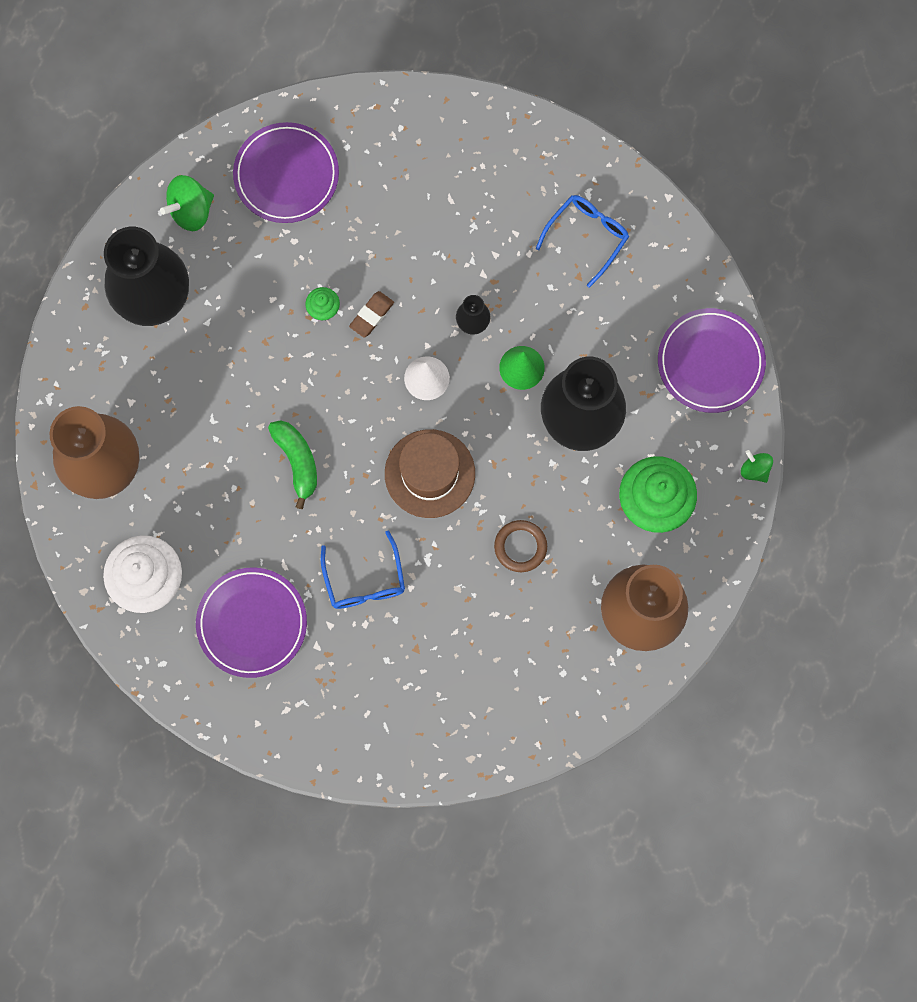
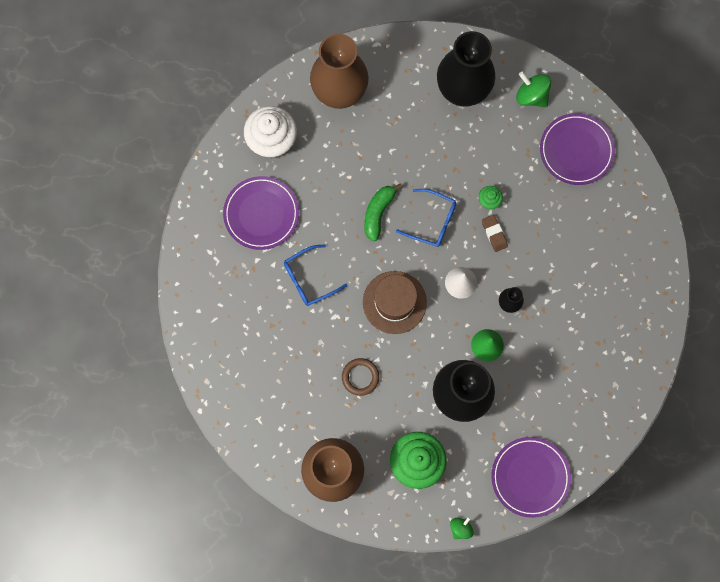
camera: 75 degrees right, 0 degrees up
green banana [268,420,317,509] -> green banana turned 150 degrees clockwise [364,184,403,242]
brown eraser [349,291,394,338] -> brown eraser turned 45 degrees clockwise [482,215,508,252]
blue glasses [535,195,629,288] -> blue glasses moved to [396,189,456,247]

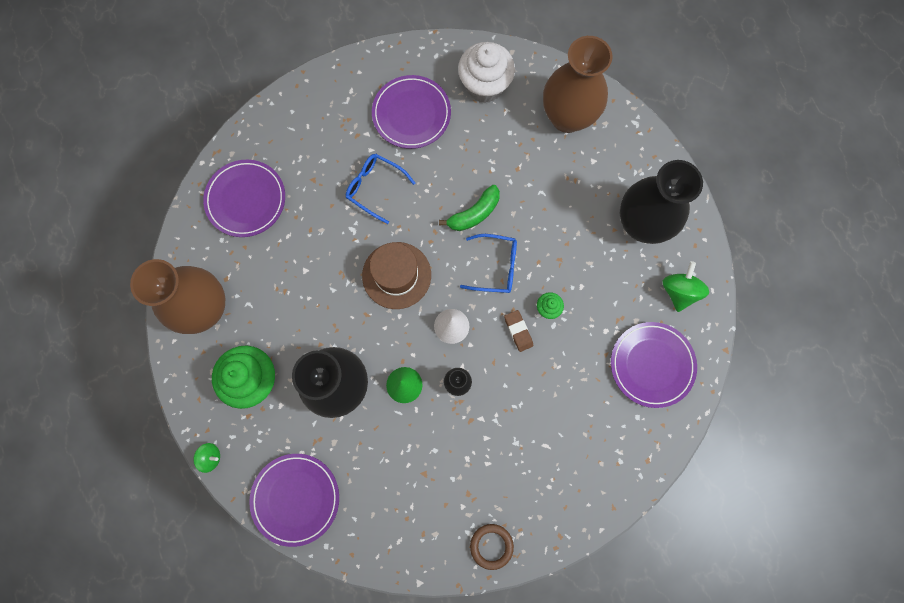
camera: 60 degrees right, 0 degrees up
brown ring [342,358,379,396] -> brown ring moved to [470,524,514,570]
green banana [364,184,403,242] -> green banana turned 150 degrees clockwise [439,185,500,231]
blue glasses [396,189,456,247] -> blue glasses turned 75 degrees counterclockwise [460,234,517,293]
brown eraser [482,215,508,252] -> brown eraser turned 60 degrees counterclockwise [504,310,533,352]
none -> purple plate [203,159,285,237]

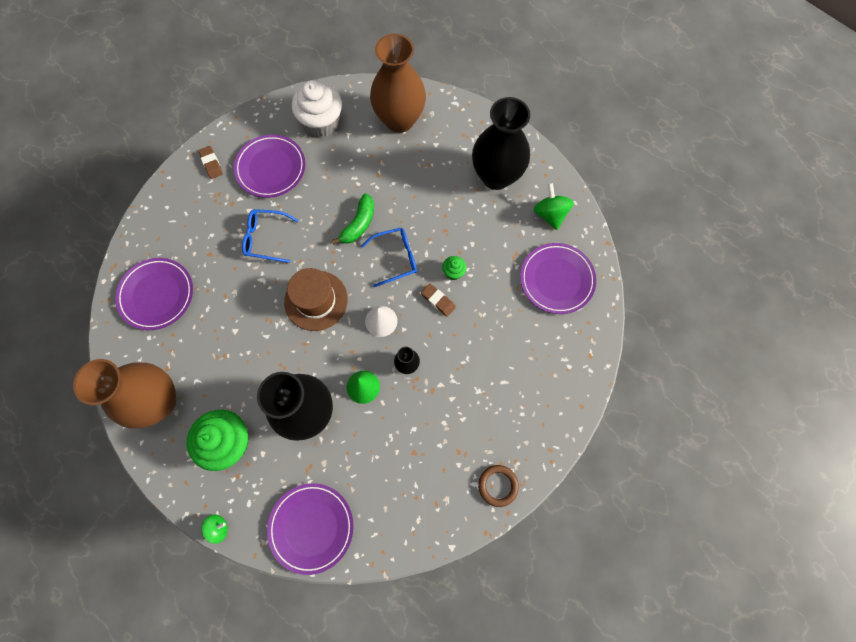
camera: 25 degrees left, 5 degrees down
none -> brown eraser [198,146,223,179]

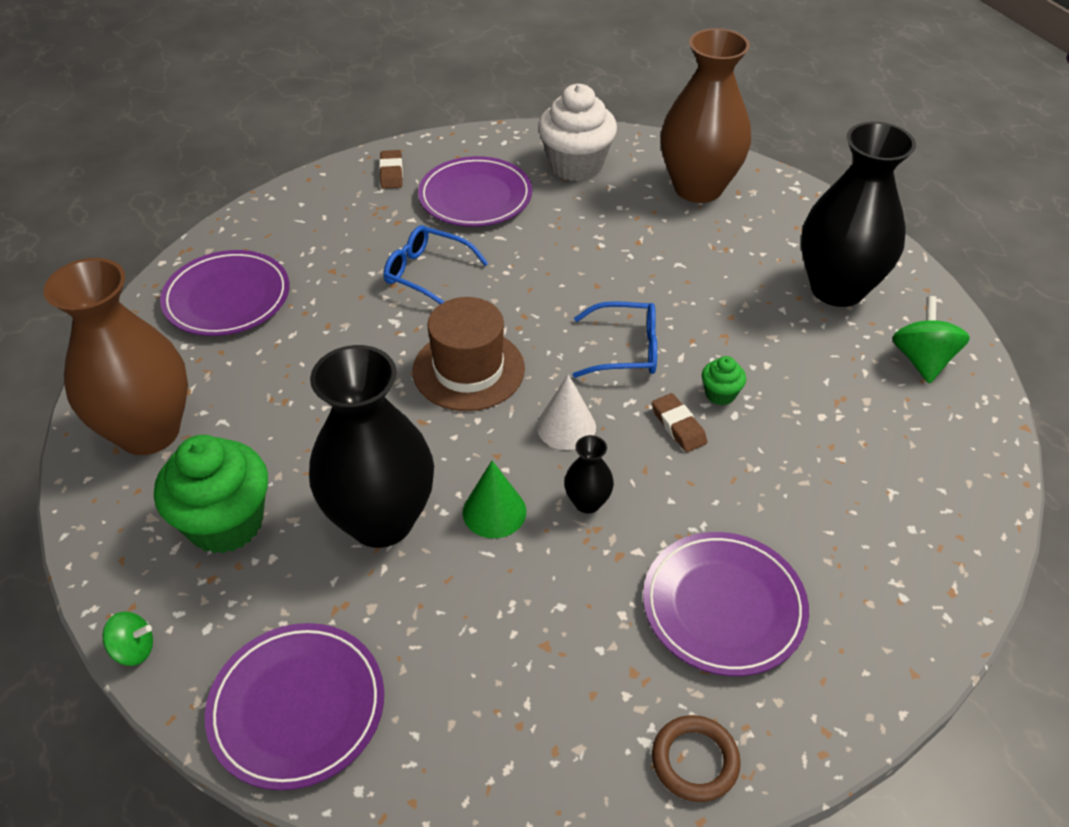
camera: 20 degrees right, 25 degrees down
green banana [332,193,374,244] -> none
purple plate [520,243,596,314] -> purple plate moved to [643,532,809,676]

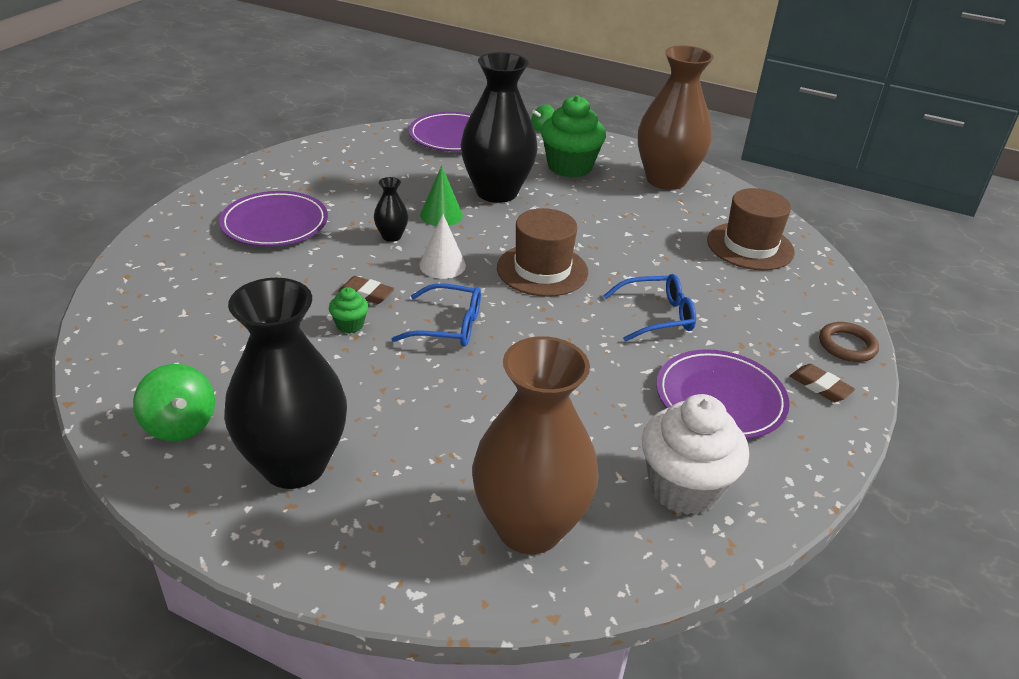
camera: 140 degrees right, 10 degrees down
purple plate [160,250,290,336] -> brown hat [707,188,795,270]
blue glasses [573,301,657,378] -> blue glasses turned 135 degrees counterclockwise [392,283,481,347]
brown ring [652,715,741,802] -> brown ring moved to [819,322,879,362]

